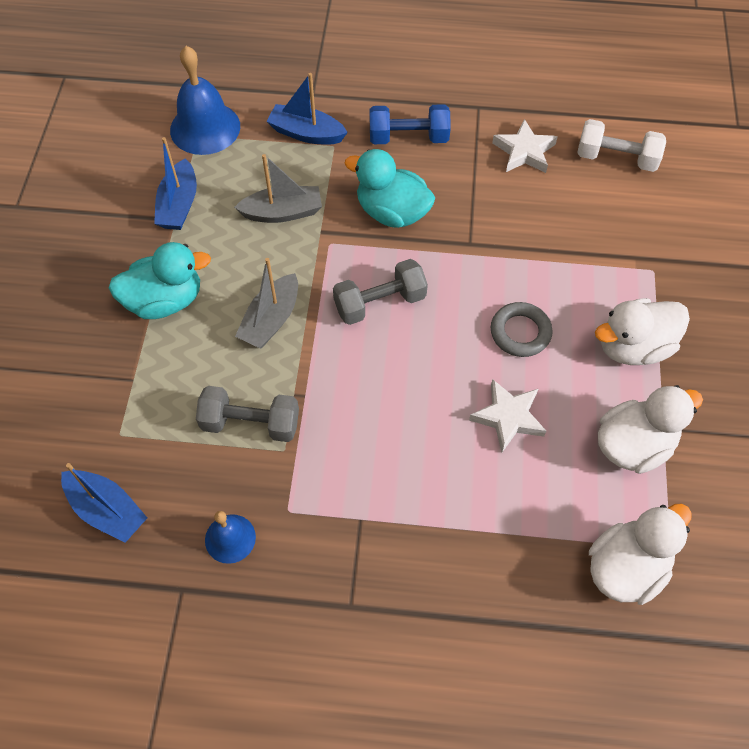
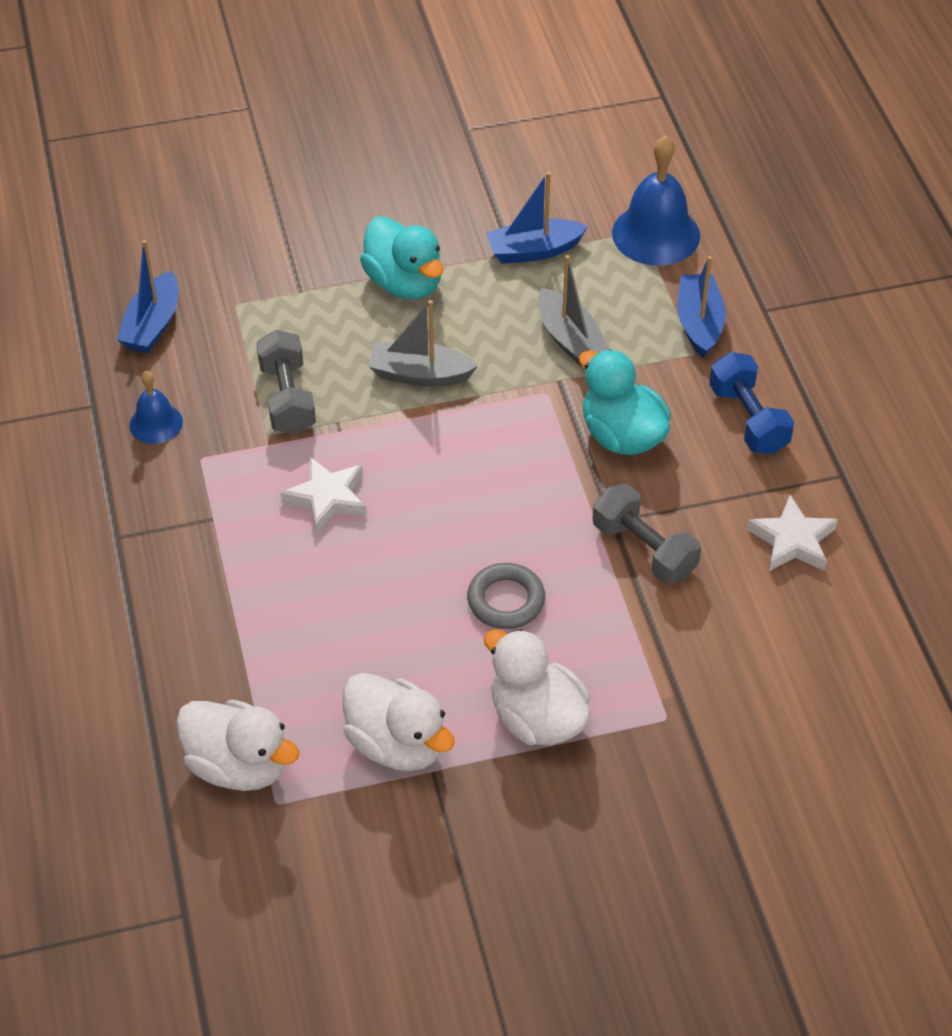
camera: 70 degrees right, 10 degrees down
grey dumbbell [333,259,428,325] -> grey dumbbell moved to [593,484,701,584]
turquoise duck [344,149,435,228] -> turquoise duck turned 45 degrees counterclockwise [579,349,671,455]
white star [469,379,546,452] -> white star moved to [281,457,367,534]
white dumbbell [577,119,666,172] -> none

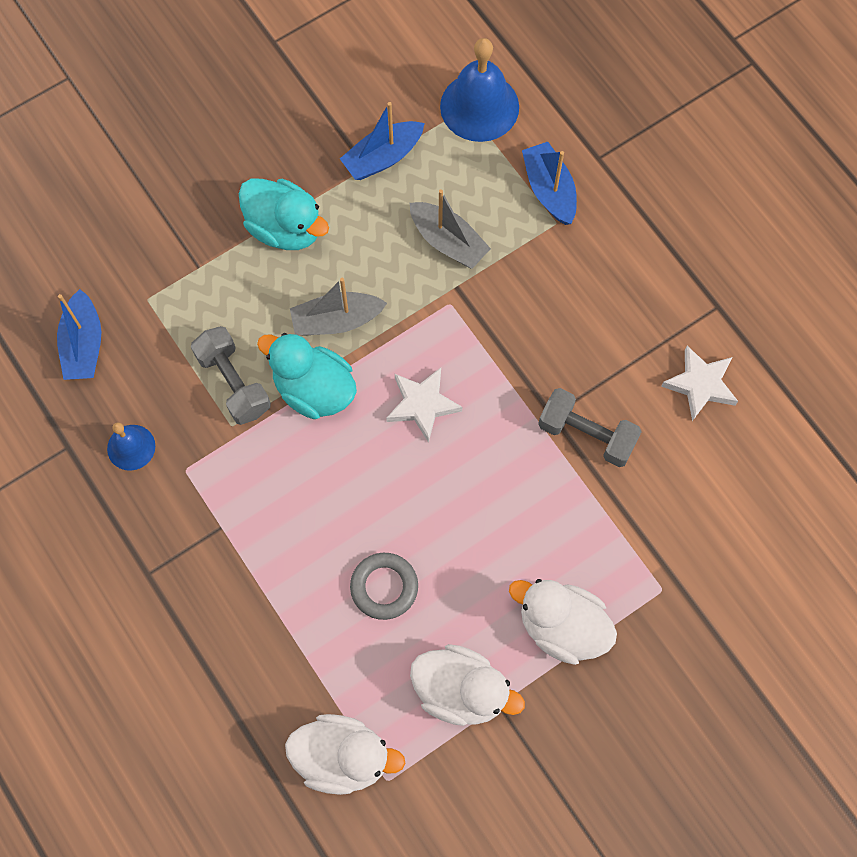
camera: 20 degrees left, 20 degrees up
white star [281,457,367,534] -> white star moved to [386,368,462,443]
grey ring [467,563,545,629] -> grey ring moved to [350,553,418,620]
turquoise duck [579,349,671,455] -> turquoise duck moved to [257,333,357,419]
blue dumbbell [709,352,794,455] -> none

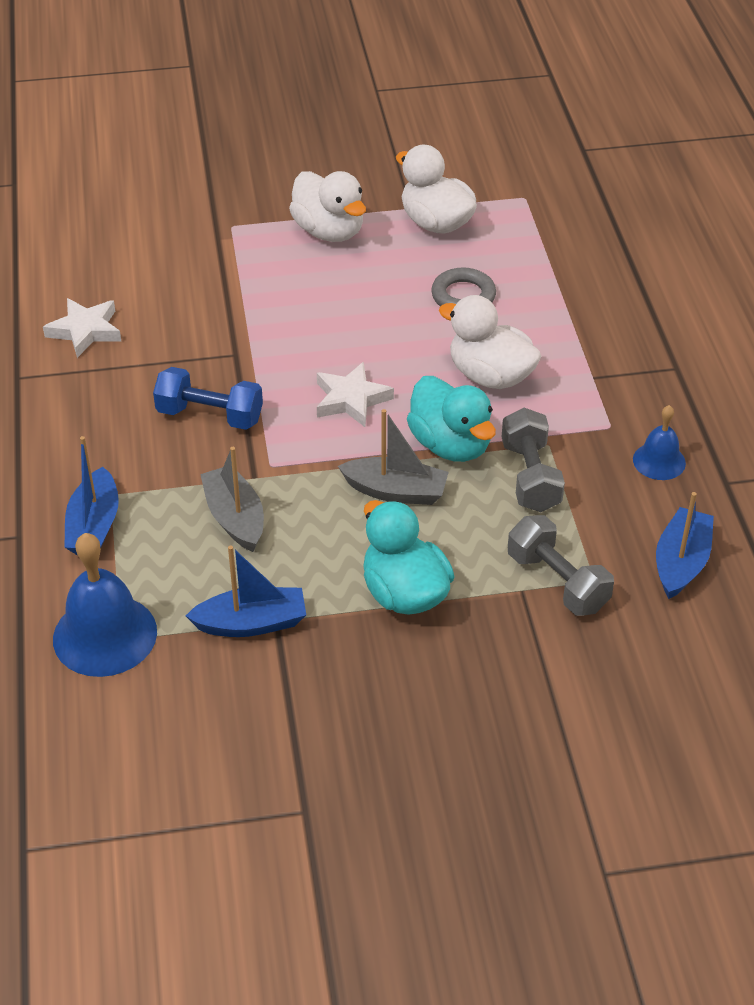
camera: 155 degrees left, 25 degrees down
white duck [285,714,406,795] -> white duck moved to [439,295,541,389]
grey dumbbell [538,388,642,467] -> grey dumbbell moved to [508,515,614,616]
none -> blue dumbbell [153,367,263,430]

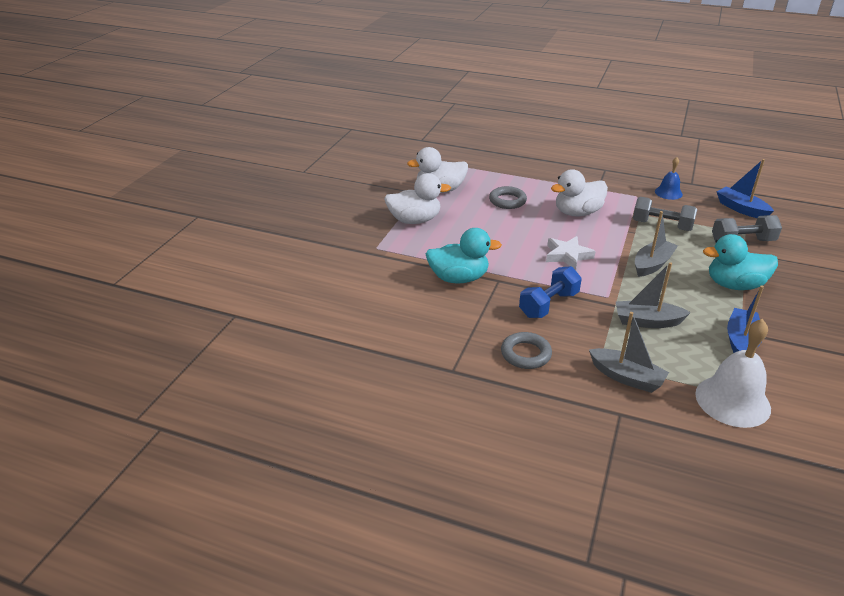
camera: 60 degrees left, 10 degrees down
white star [43,298,121,358] -> none
blue bell [53,533,157,677] -> white bell [695,319,771,428]
blue boat [64,436,119,555] -> grey boat [589,312,669,393]
turquoise duck [407,376,496,462] -> turquoise duck moved to [426,228,502,284]
none -> grey ring [501,332,552,369]

